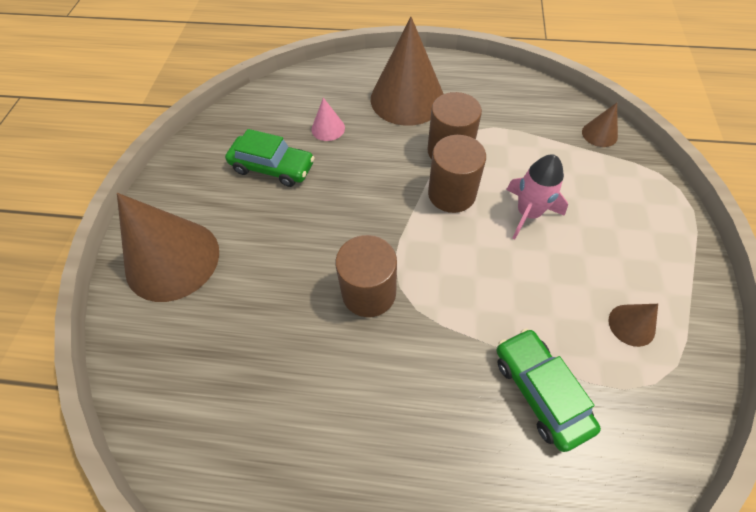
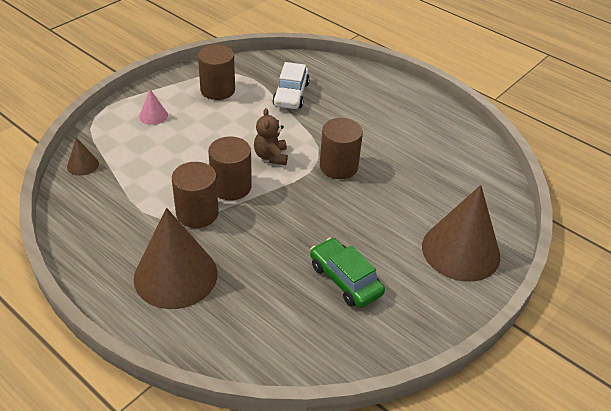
camera: 150 degrees left, 15 degrees down
pink cone [311,97,345,141] -> pink cone moved to [139,89,168,125]
green car [497,328,601,452] -> white car [272,62,310,109]
pink rocket [506,155,568,240] -> none
brown cone [609,304,658,347] -> brown cylinder [198,45,235,100]
none -> brown teddy bear [254,108,288,165]

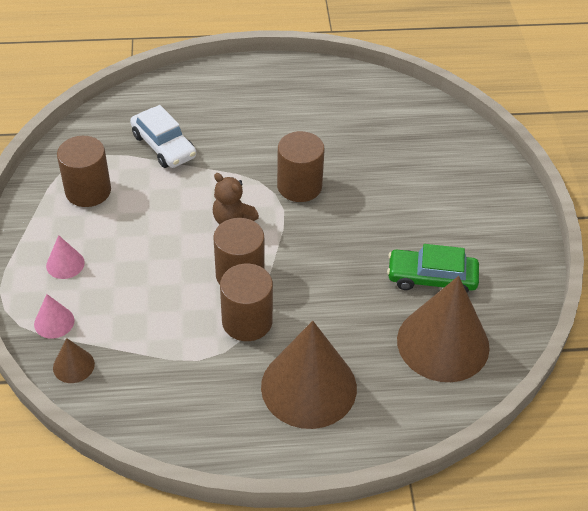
camera: 45 degrees left, 5 degrees up
brown cone [422,185,500,282] -> brown cone moved to [397,276,490,382]
none -> pink cone [34,294,74,339]

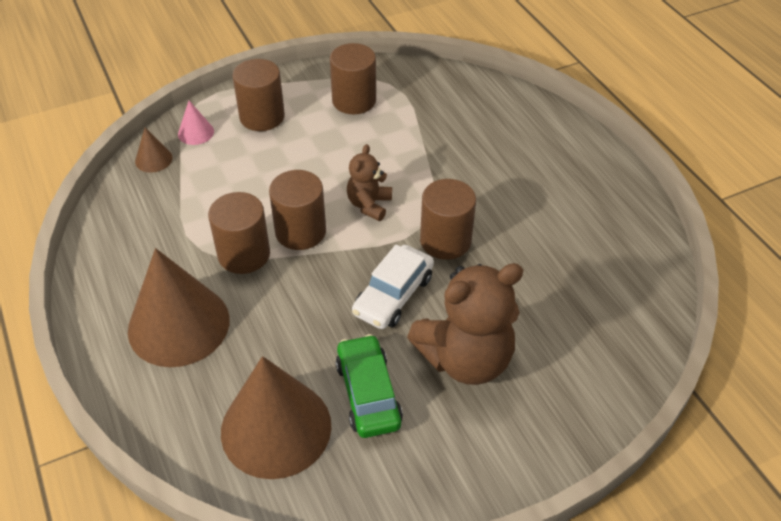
camera: 70 degrees right, 0 degrees up
pink cone [46,235,85,279] -> brown cylinder [232,59,285,131]
white car [130,105,196,168] -> white car moved to [352,244,434,329]
none -> brown teddy bear [407,263,523,385]

